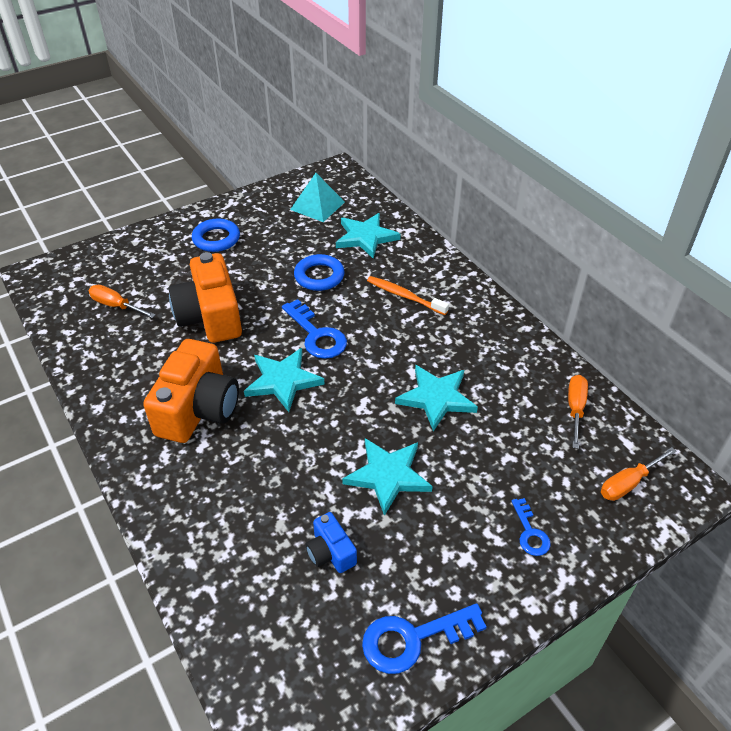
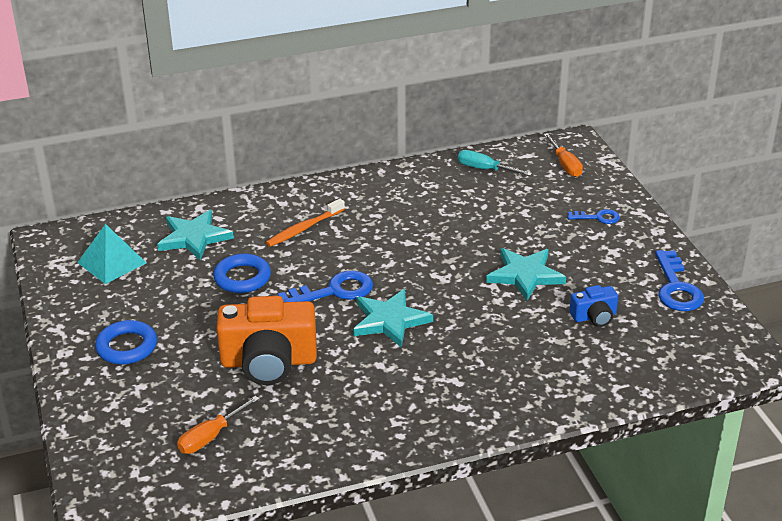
camera: 75 degrees left, 10 degrees down
orange camera [143,339,239,443] -> none
turquoise star [395,365,478,431] -> none
orange screwdriver [568,375,588,449] -> turquoise screwdriver [458,150,532,176]

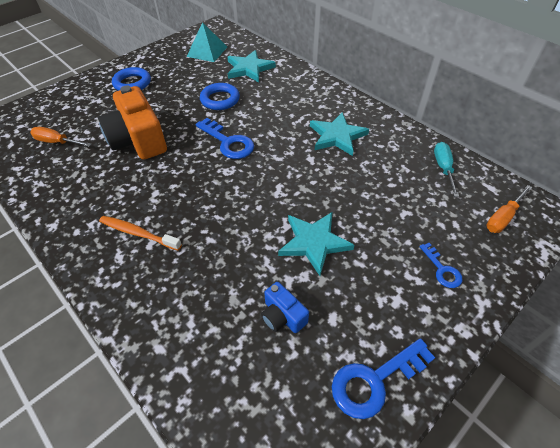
camera: 65 degrees right, 15 degrees up
orange toothbrush [266,199,345,247] -> orange toothbrush moved to [99,216,182,251]
turquoise star [353,289,433,348] -> turquoise star moved to [310,112,369,156]

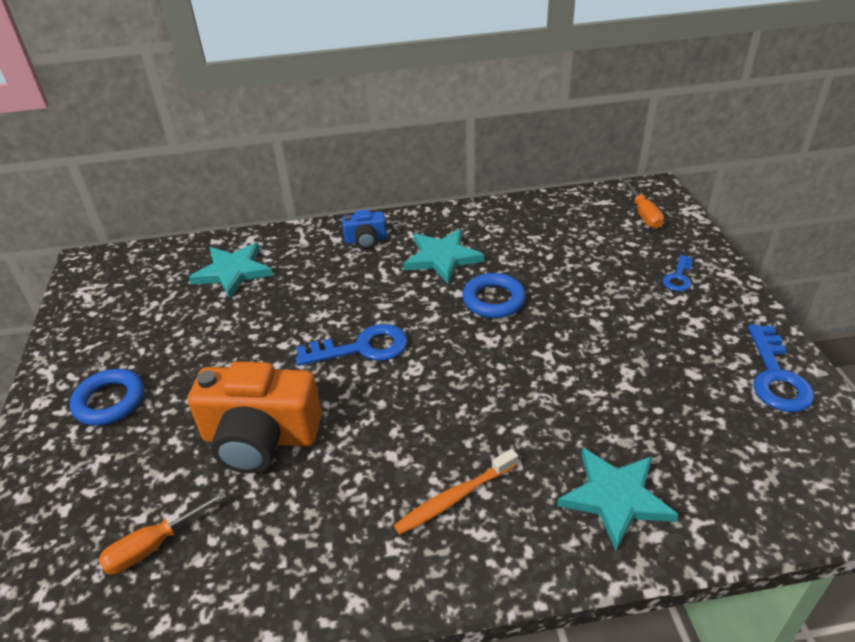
camera: 55 degrees left, 10 degrees down
turquoise pyramid [187,22,227,62] -> none
blue ring [200,83,240,110] -> blue ring moved to [463,273,526,318]
blue camera [261,282,309,333] -> blue camera moved to [342,209,387,249]
turquoise star [278,212,354,276] -> turquoise star moved to [557,448,679,551]
blue key [419,243,462,288] -> blue key turned 105 degrees clockwise [663,255,693,292]
turquoise screwdriver [434,142,459,197] -> none

